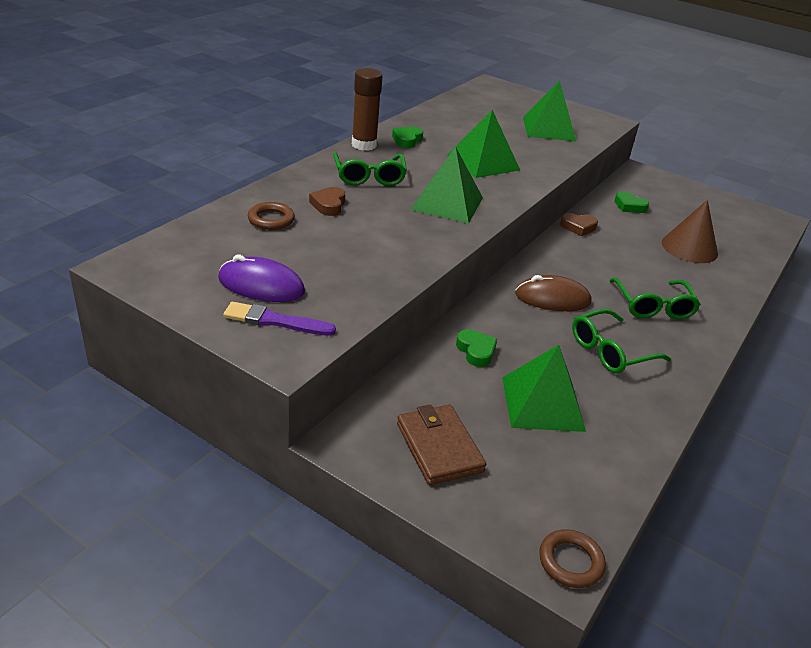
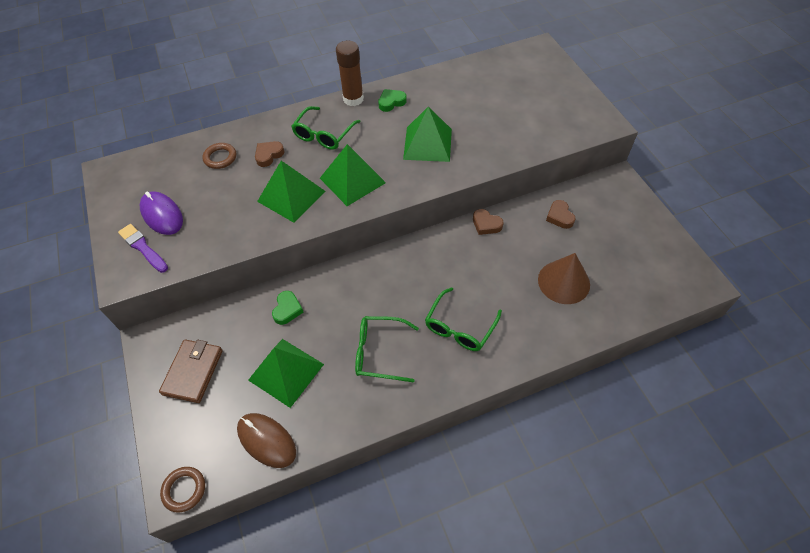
camera: 40 degrees right, 20 degrees up
brown mouse [515,275,591,311] -> brown mouse moved to [237,413,296,468]
green pyramid [523,80,576,141] -> green pyramid moved to [257,161,325,223]
green heart [614,191,649,213] -> brown heart [546,200,576,229]

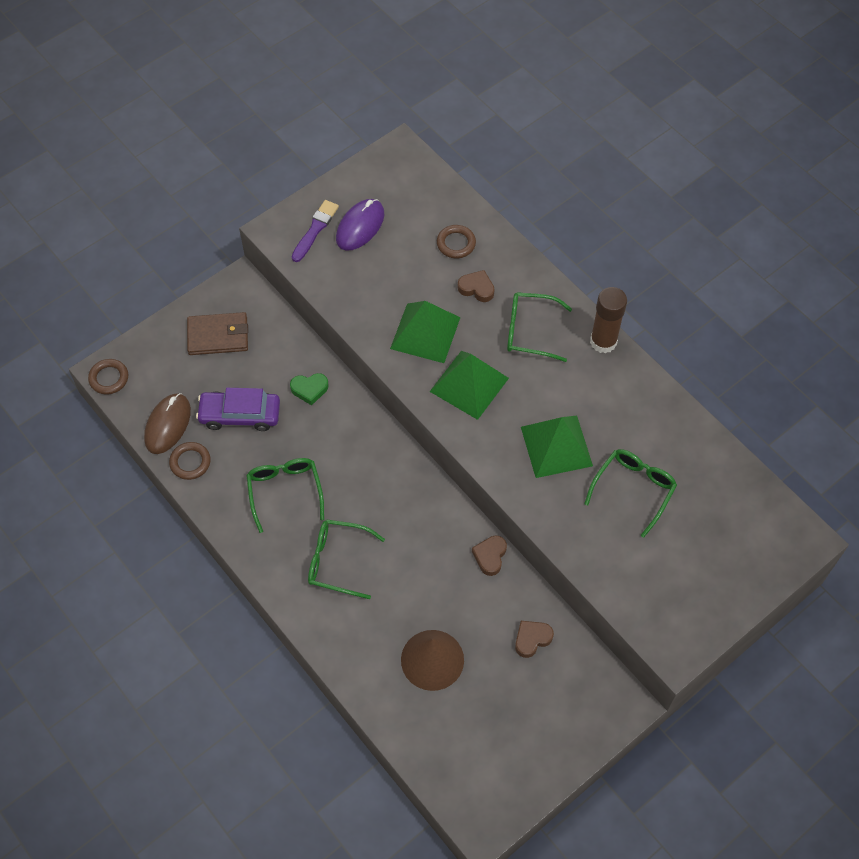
camera: 70 degrees right, 5 degrees up
green pyramid [248,339,324,408] -> purple car [196,388,280,431]
green heart [378,89,407,112] -> none
none -> brown ring [169,442,211,480]
none -> green glasses [584,449,677,538]

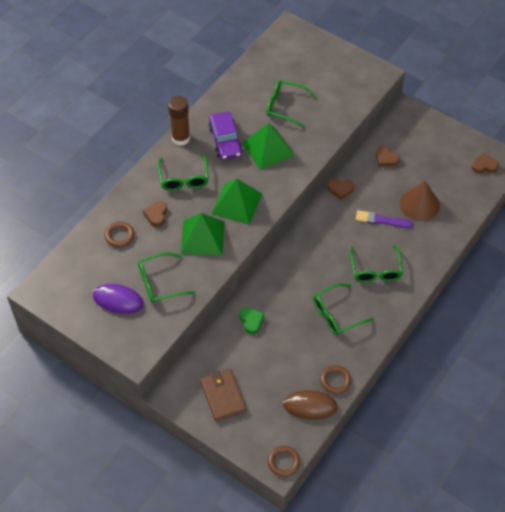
camera: 105 degrees left, 5 degrees down
purple car [196,388,280,431] -> purple car moved to [208,112,243,160]
purple brush [292,200,339,262] -> purple brush moved to [355,210,413,228]
none -> green glasses [138,252,195,303]
none -> brown heart [472,153,499,174]

